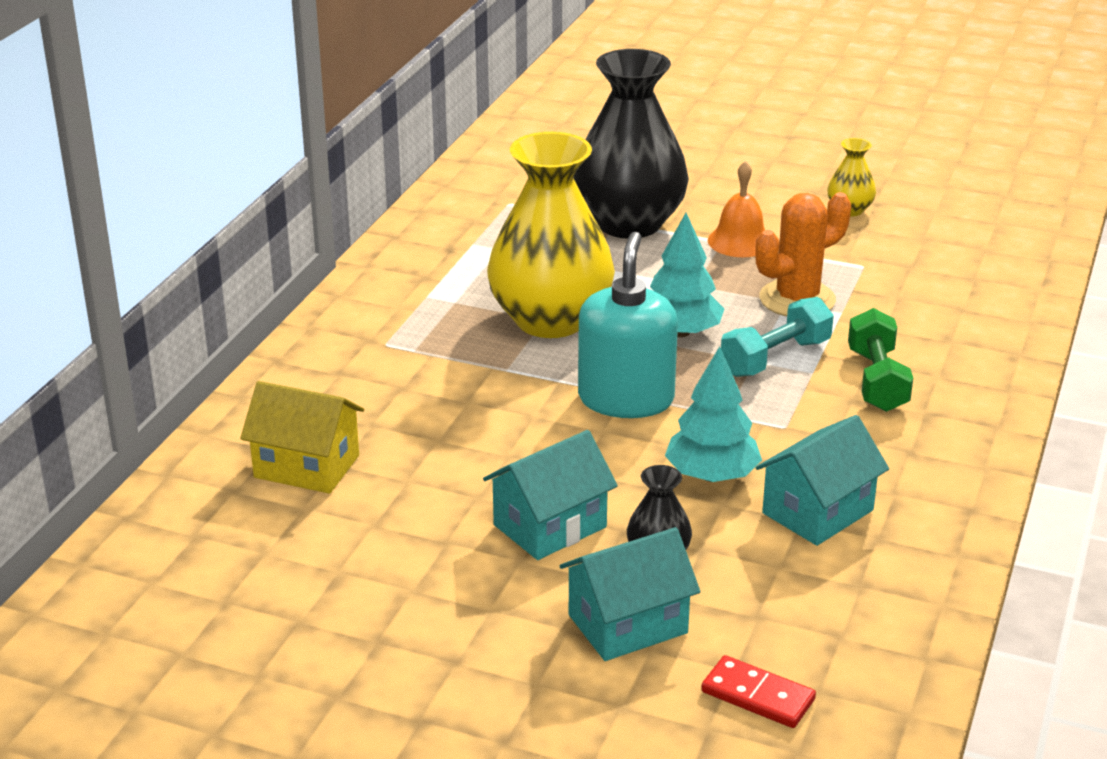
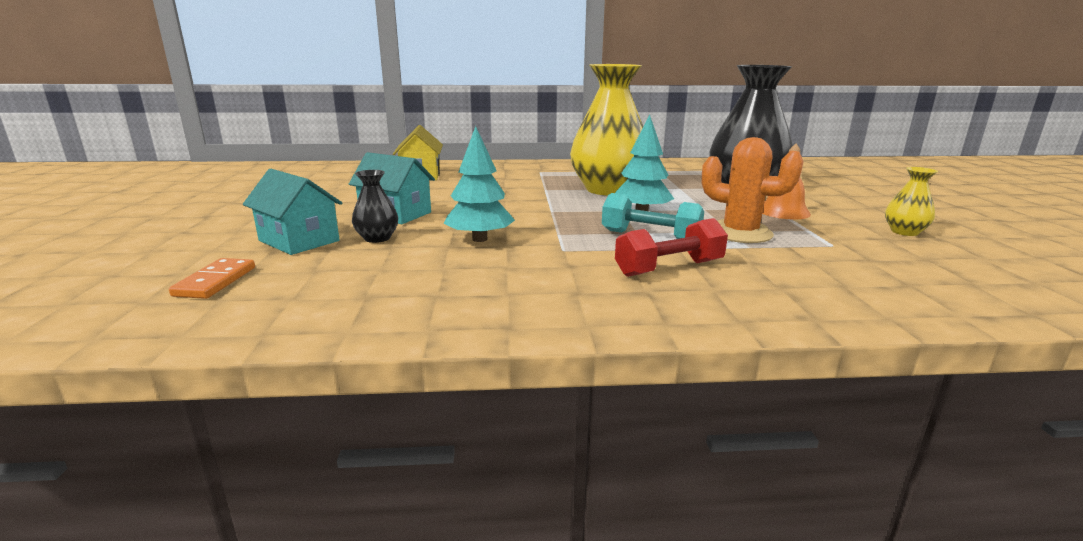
camera: 65 degrees right, 10 degrees down
turquoise soap dispenser [578,232,678,418] -> none
red domino [701,655,816,728] -> orange domino [169,258,255,299]
turquoise house [755,415,889,546] -> none
green dumbbell [848,308,913,412] -> red dumbbell [615,218,728,277]

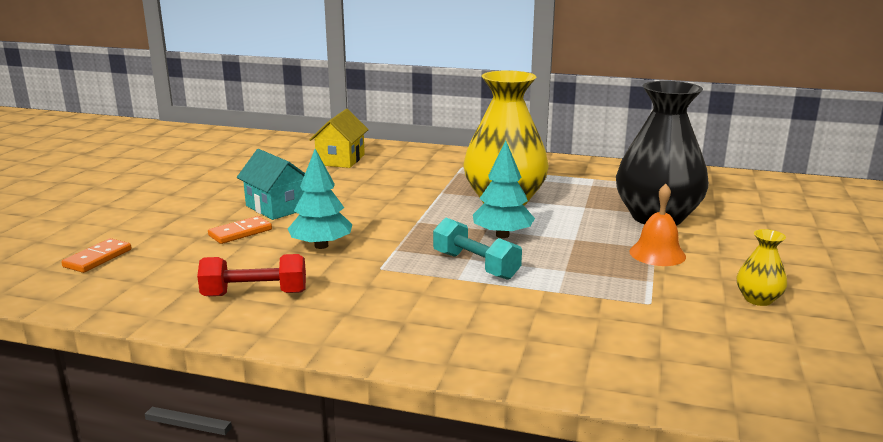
camera: 20 degrees right, 0 degrees up
turquoise house [243,169,342,255] -> none
black vase [352,170,398,243] -> orange domino [208,216,272,244]
red dumbbell [615,218,728,277] -> red dumbbell moved to [197,254,306,296]
orange cactus [702,137,804,243] -> none

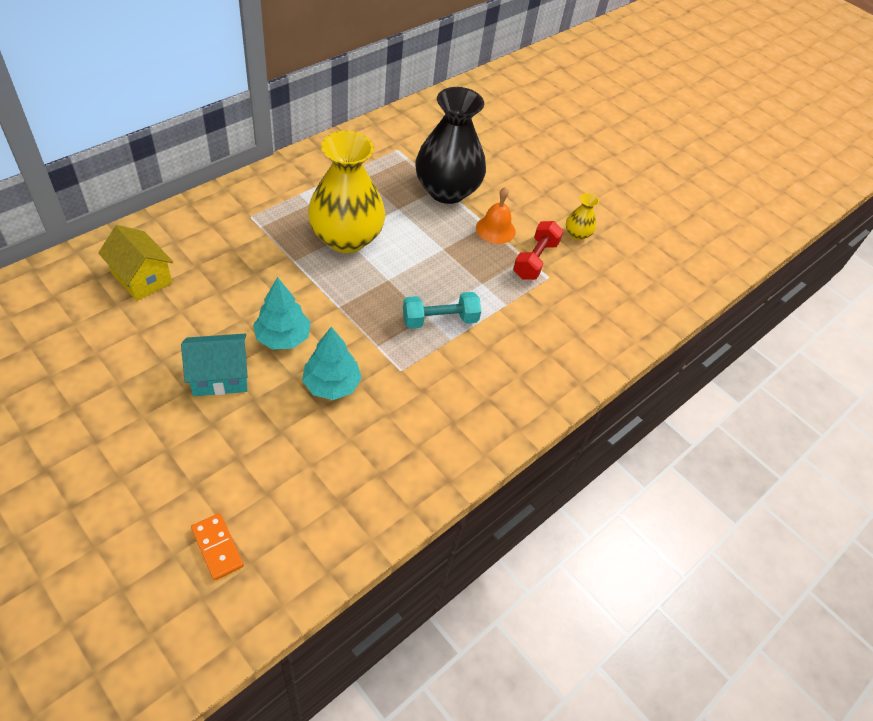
camera: 65 degrees left, 30 degrees up
red dumbbell [197,254,306,296] -> red dumbbell moved to [513,221,563,280]
orange domino [208,216,272,244] -> none
turquoise tree [473,141,535,238] -> turquoise tree moved to [253,277,311,350]

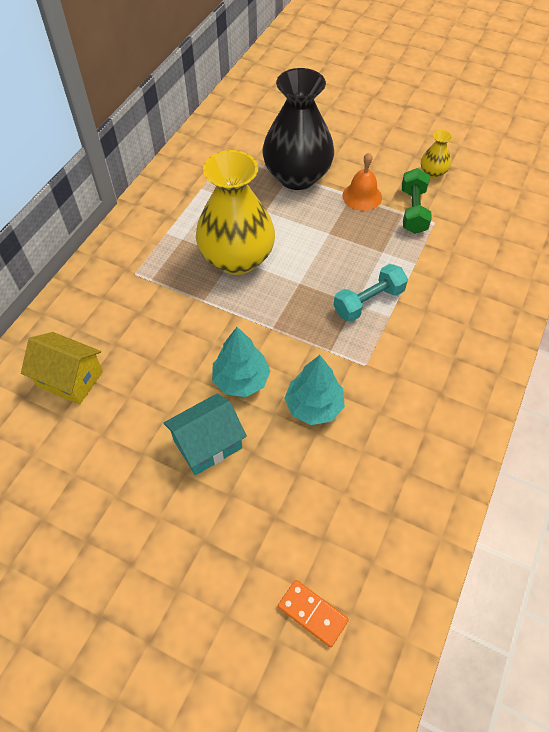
camera: 15 degrees left, 5 degrees up
red dumbbell [513,221,563,280] -> green dumbbell [402,168,432,234]

